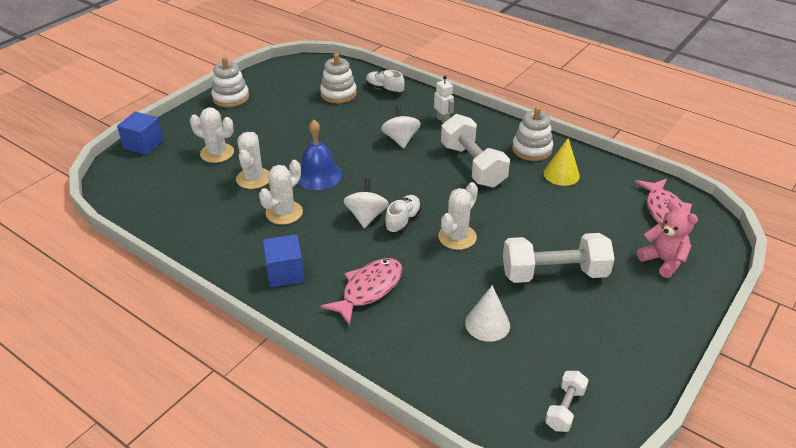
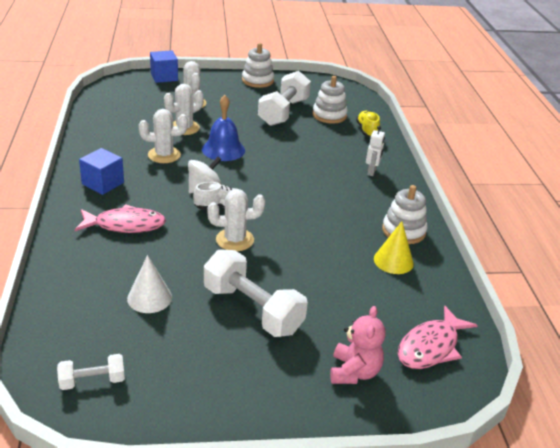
camera: 45 degrees right, 5 degrees down
white shoe [366,70,405,94] -> yellow shoe [356,111,380,137]
white spinning top [381,105,421,148] -> none
white dumbbell [441,114,510,188] -> white dumbbell moved to [258,71,311,126]

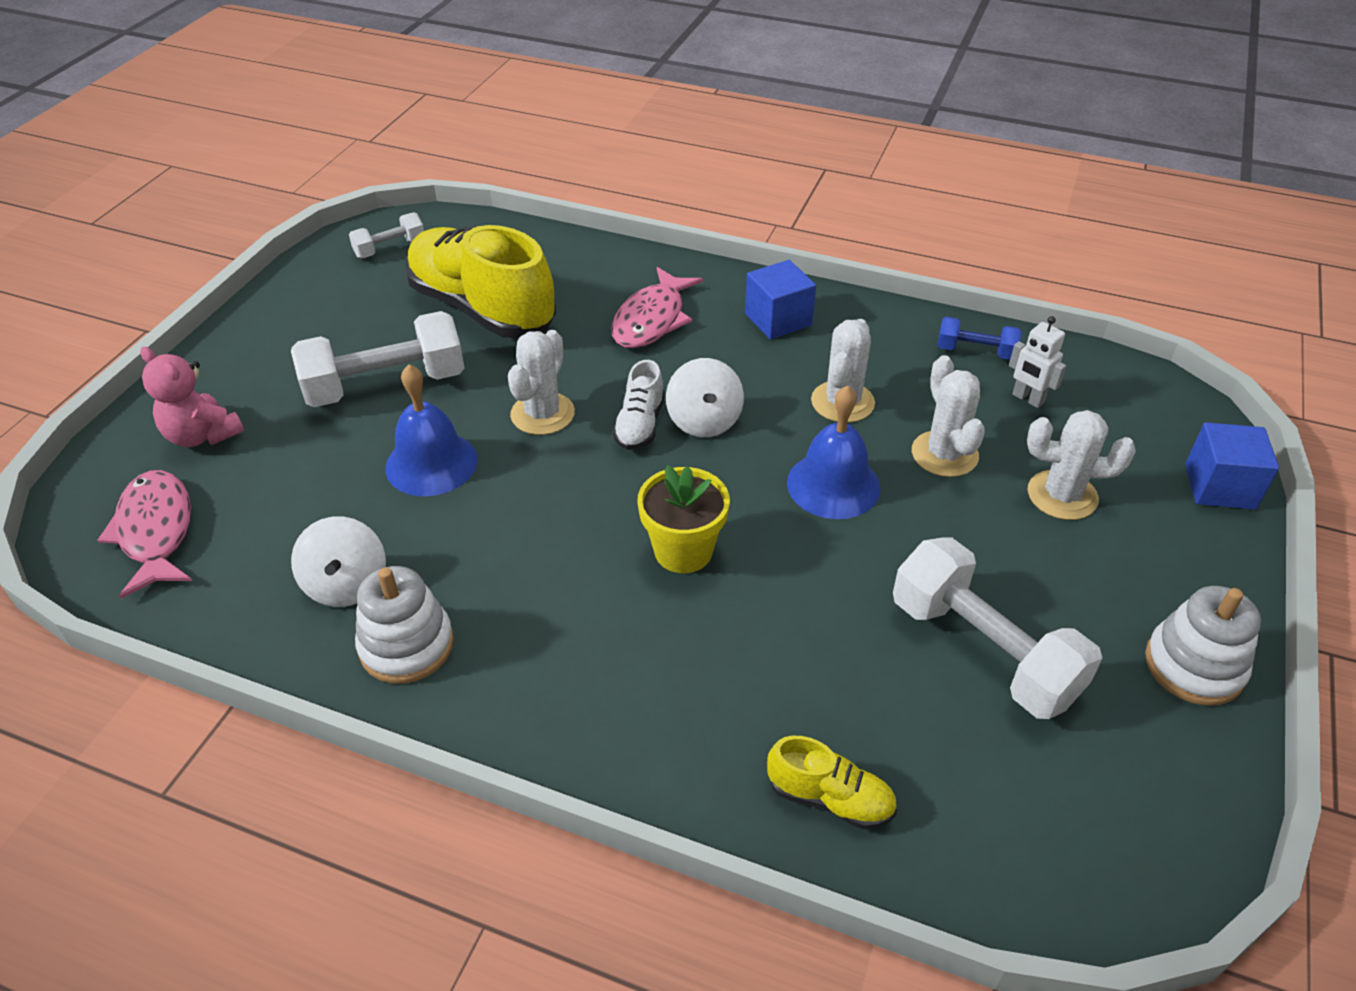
camera: 120 degrees right, 10 degrees up
white dumbbell [57,354,125,390] -> white dumbbell turned 45 degrees clockwise [349,212,424,258]
white cone [127,255,172,313] -> yellow shoe [406,225,556,338]
white stacking toy [312,76,348,124] -> none
white robot [366,126,385,176] -> white robot moved to [1009,316,1066,408]
yellow cone [374,221,414,274] -> white spinning top [291,516,386,607]
none -> blue bell [385,364,478,496]
none -> yellow flower pot [637,465,730,573]
none -> blue dumbbell [937,316,1022,360]

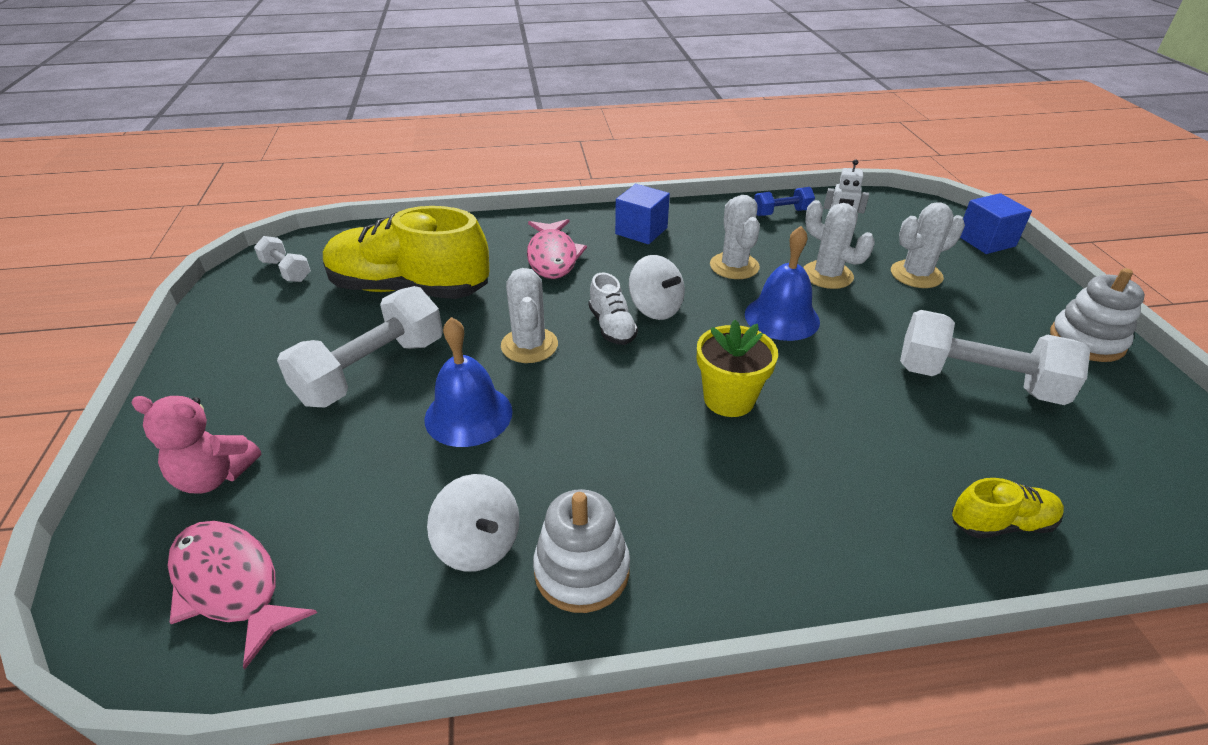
camera: 30 degrees left, 5 degrees down
white dumbbell [349,212,424,258] -> white dumbbell turned 75 degrees counterclockwise [254,236,311,282]

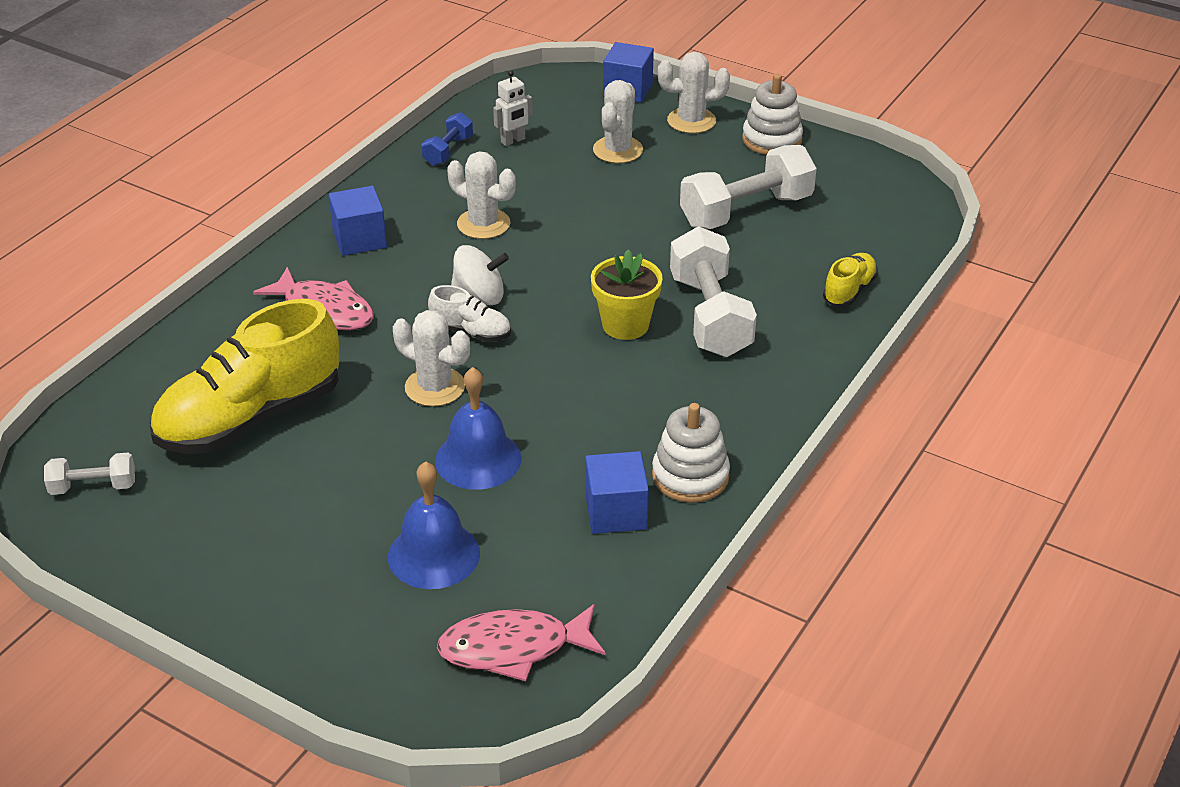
camera: 50 degrees left, 0 degrees up
pink teddy bear [131,396,261,493] -> none
white dumbbell [277,286,443,407] -> white dumbbell moved to [670,226,757,357]
white spinning top [427,474,520,572] -> blue cube [585,451,649,534]
blue bell [745,226,820,341] -> blue bell moved to [388,461,480,589]
white cactus [803,200,875,289] -> white cactus moved to [658,52,730,133]

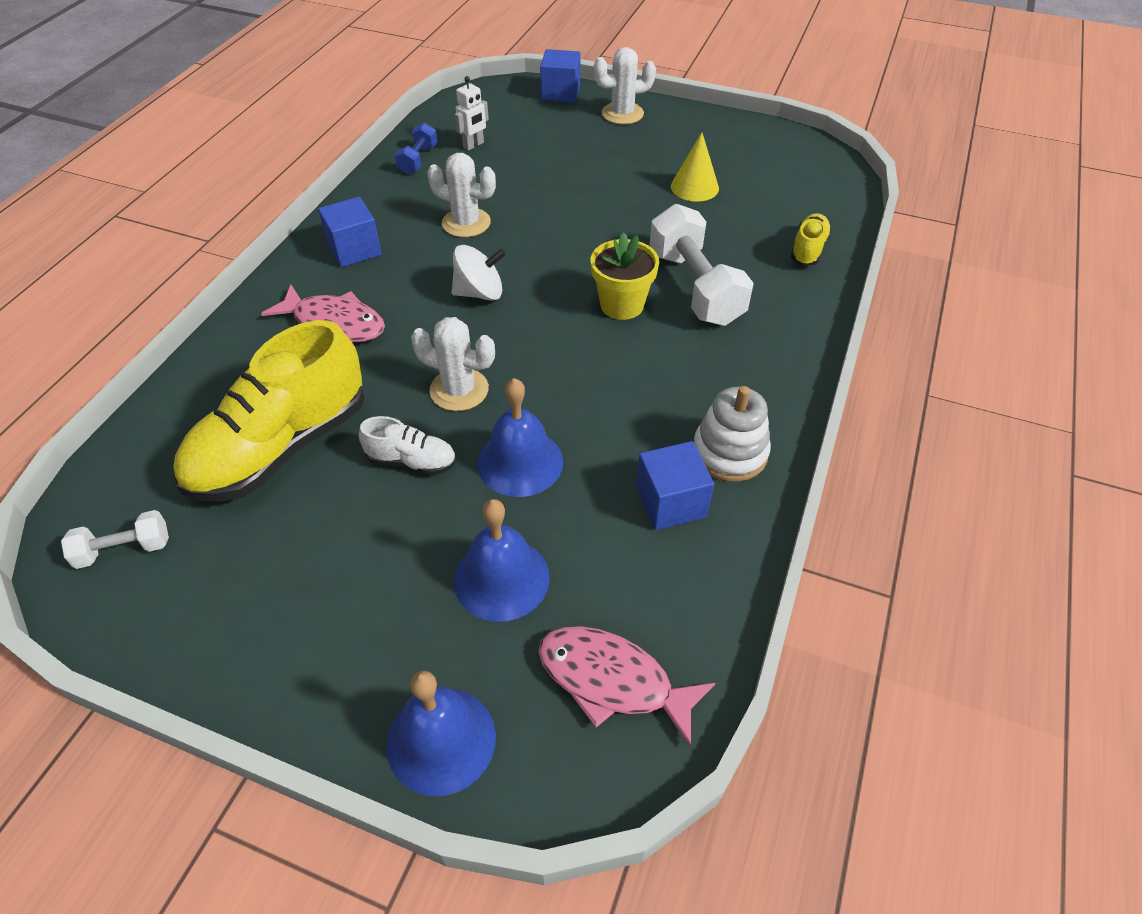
camera: 10 degrees left, 10 degrees up
white shoe [428,285,511,342] -> white shoe moved to [359,416,456,475]
pink fish [437,604,606,681] -> pink fish turned 45 degrees clockwise [538,626,715,747]
white cactus [593,80,643,163] -> none
white dumbbell [680,145,817,229] -> yellow cone [671,132,719,202]
white stacking toy [742,74,803,155] -> none
none -> blue bell [386,671,496,796]

